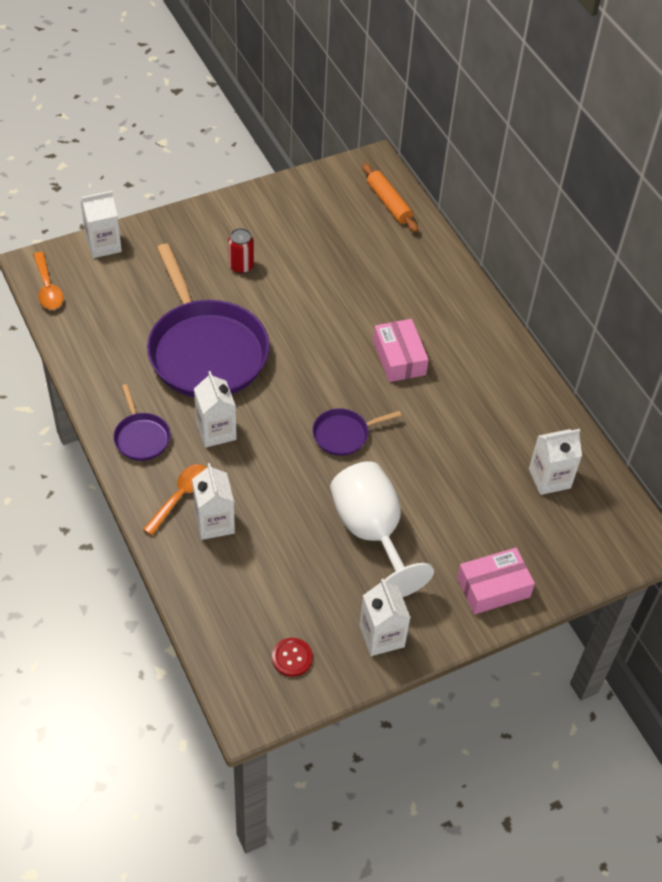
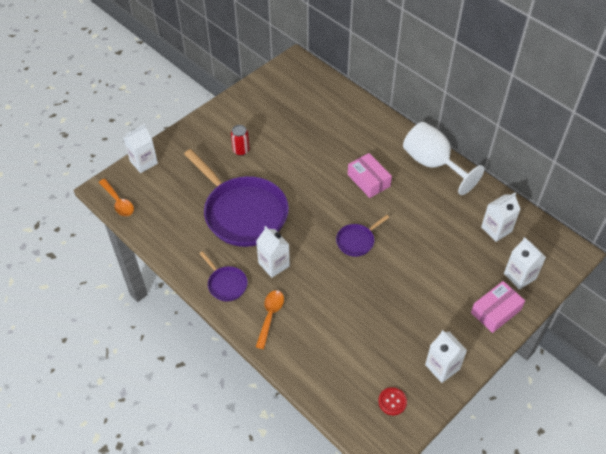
camera: 15 degrees left, 0 degrees up
white carton [192,463,235,540] -> white carton moved to [504,237,546,290]
white goblet [330,461,434,597] -> white goblet moved to [403,122,485,195]
orange rolling pin [362,163,418,232] -> none

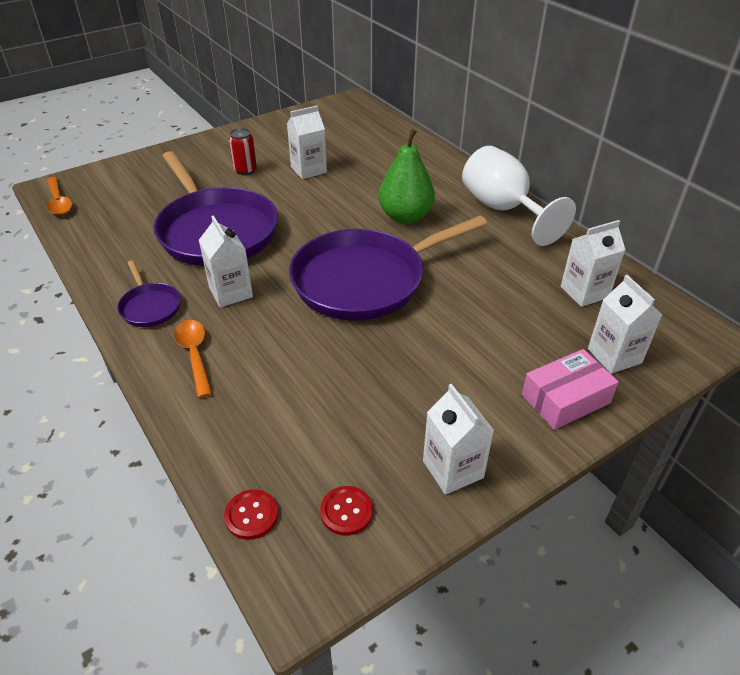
camera: 10 degrees right, 10 degrees down
white carton [123,124,158,173] -> white carton moved to [287,105,327,179]
orange spoon [256,290,284,349] -> orange spoon turned 45 degrees counterclockwise [174,320,212,398]
purple pan [336,215,390,257] -> purple pan [289,216,487,321], size x2.24
pink box [348,153,392,198] -> green pear [378,129,435,224]
none -> red button [224,489,278,540]

